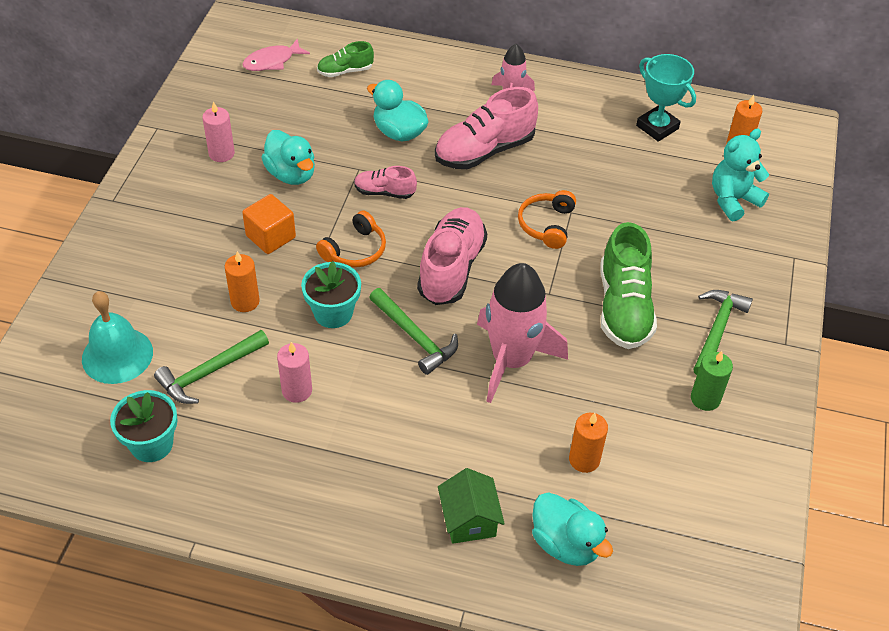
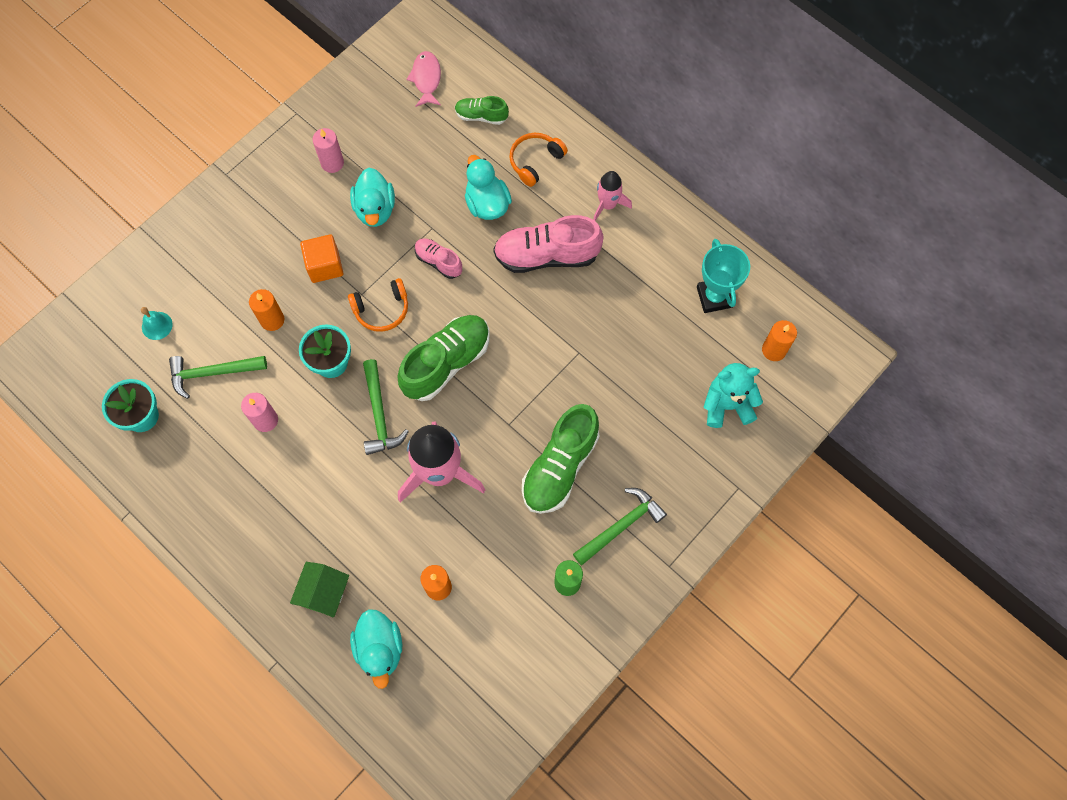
camera: 30 degrees right, 20 degrees up
turquoise bell [82,291,153,384] -> turquoise bell [141,307,173,340], size x0.53
pink fish [242,38,310,71] -> pink fish turned 90 degrees clockwise [406,51,441,107]
pink shoe [417,207,487,305] -> green shoe [397,315,489,401]
orange headphones [518,190,576,249] -> orange headphones moved to [509,133,568,187]

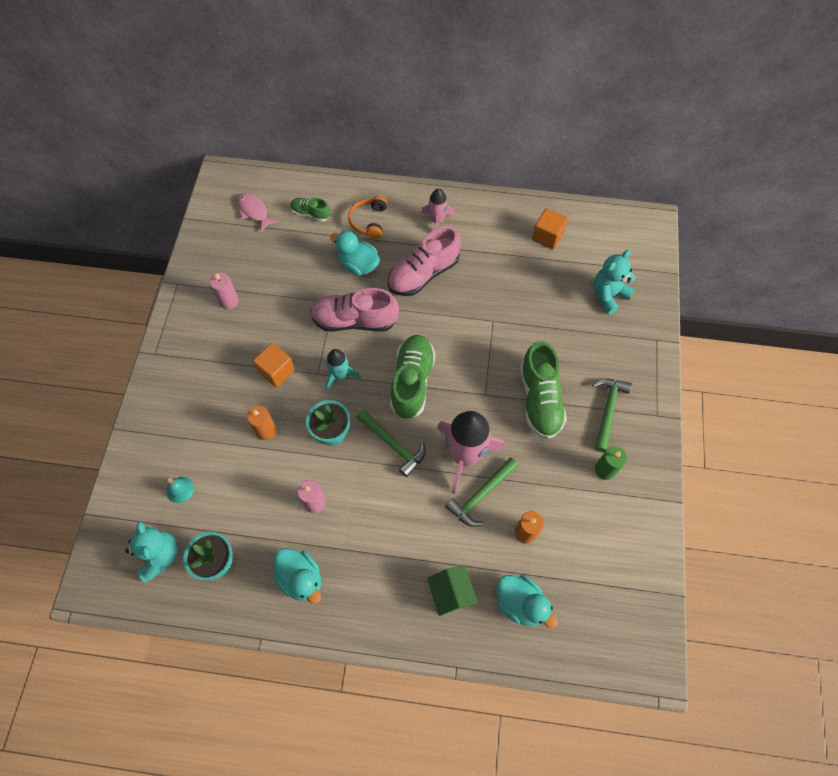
camera: 35 degrees left, 5 degrees down
green hammer [169,356,267,399] -> green hammer moved to [445,458,518,527]
orange headphones [348,278,408,332] -> turquoise rocket [326,349,361,391]
turquoise duck [350,168,395,227] -> turquoise duck moved to [273,548,321,604]
pink shoe [415,238,462,279] -> pink shoe [310,288,399,332], size x1.87
green shoe [455,96,509,125] -> green shoe turned 45 degrees clockwise [290,198,331,222]
turquoise trophy [697,239,750,313] -> orange cube [532,208,568,249]
orange candle [762,320,797,361] -> none
none -> turquoise teddy bear [125,522,178,583]

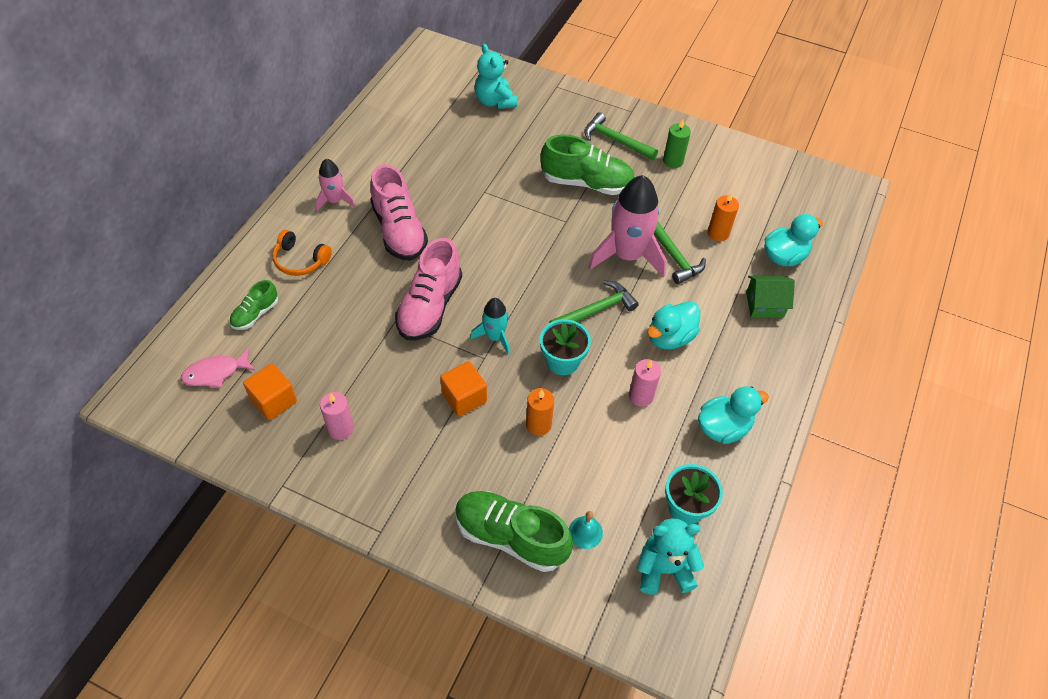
camera: 75 degrees left, 10 degrees down
turquoise duck [330,231,380,276] -> turquoise duck moved to [647,301,700,349]
green shoe [390,335,436,419] -> green shoe moved to [455,491,573,572]
orange cube [532,208,568,249] -> orange cube moved to [243,364,297,420]

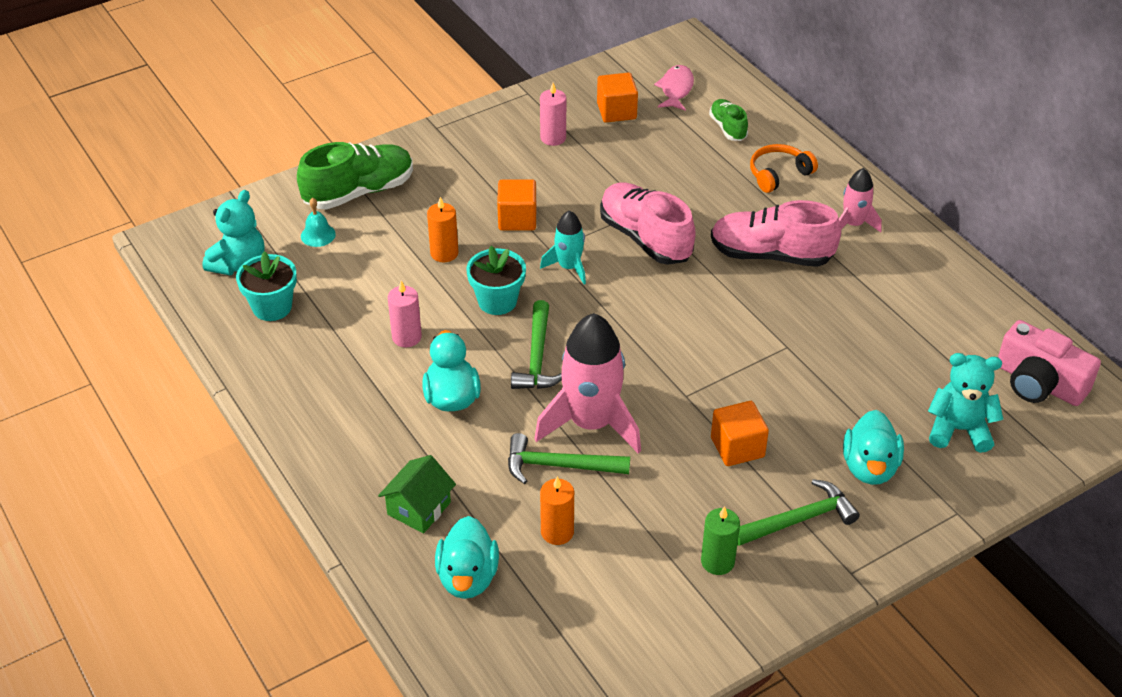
camera: 125 degrees right, 10 degrees down
green shoe [541,134,634,195] -> orange cube [711,401,769,466]
turquoise duck [698,386,769,444] -> turquoise duck moved to [843,410,904,485]
none -> pink camera [998,320,1101,406]

